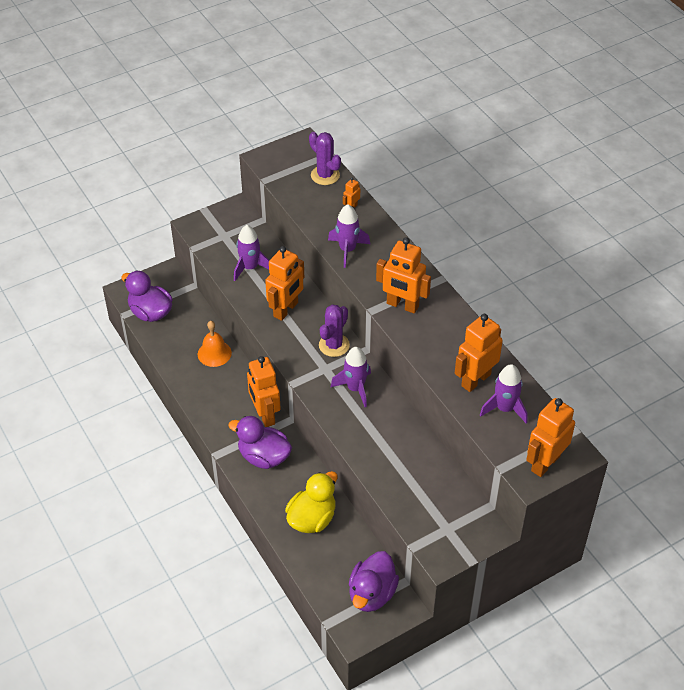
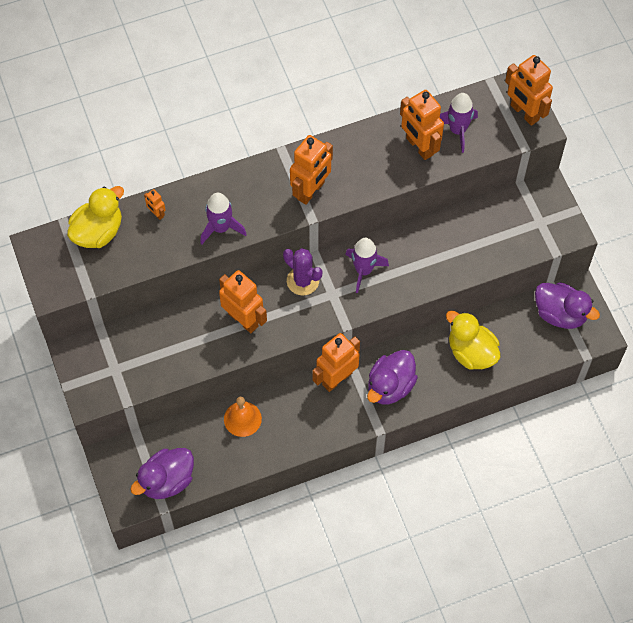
camera: 80 degrees left, 15 degrees up
purple rocket [234,225,269,281] -> none
orange robot [247,356,281,427] -> orange robot turned 150 degrees clockwise [313,333,360,392]
purple cactus [309,132,341,185] -> yellow duck [67,186,124,248]

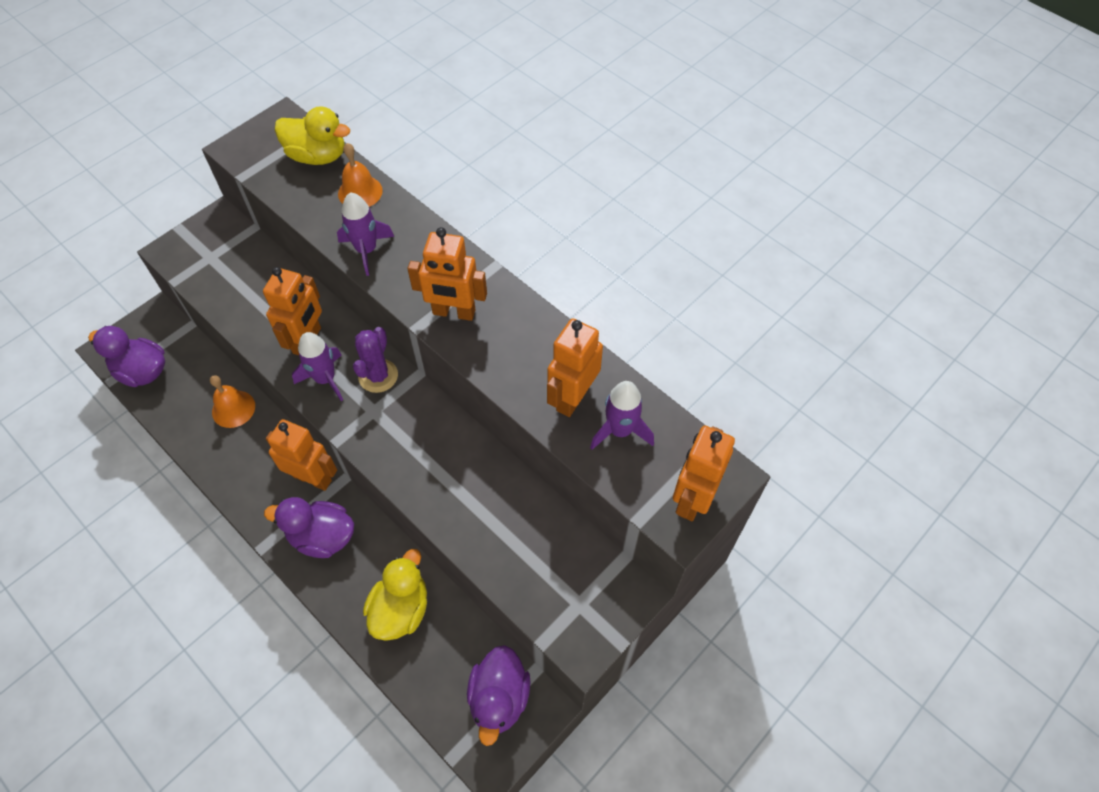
camera: 65 degrees right, 5 degrees down
orange robot [144,189,166,220] -> orange bell [338,143,383,207]
purple rocket [345,238,389,293] -> purple rocket moved to [292,332,343,401]

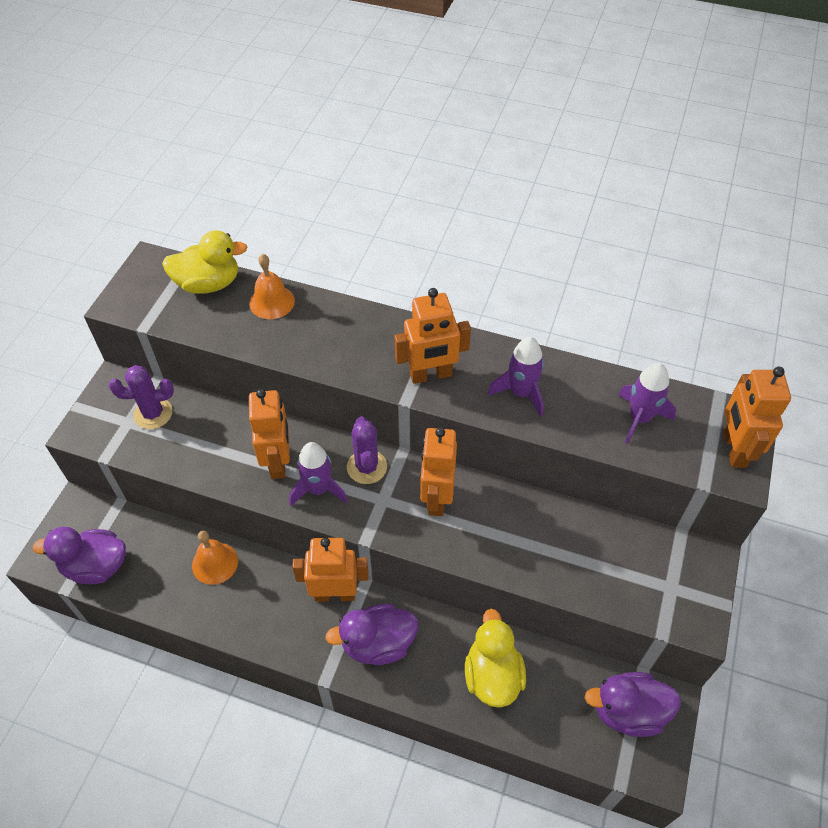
camera: 25 degrees left, 5 degrees down
purple rocket [337,192,394,276] -> purple rocket moved to [488,337,544,417]
purple duck [467,645,530,746] -> purple duck turned 105 degrees clockwise [585,672,681,737]
orange robot [547,318,603,417] -> orange robot moved to [420,427,457,516]
none -> purple cactus [109,365,174,429]

